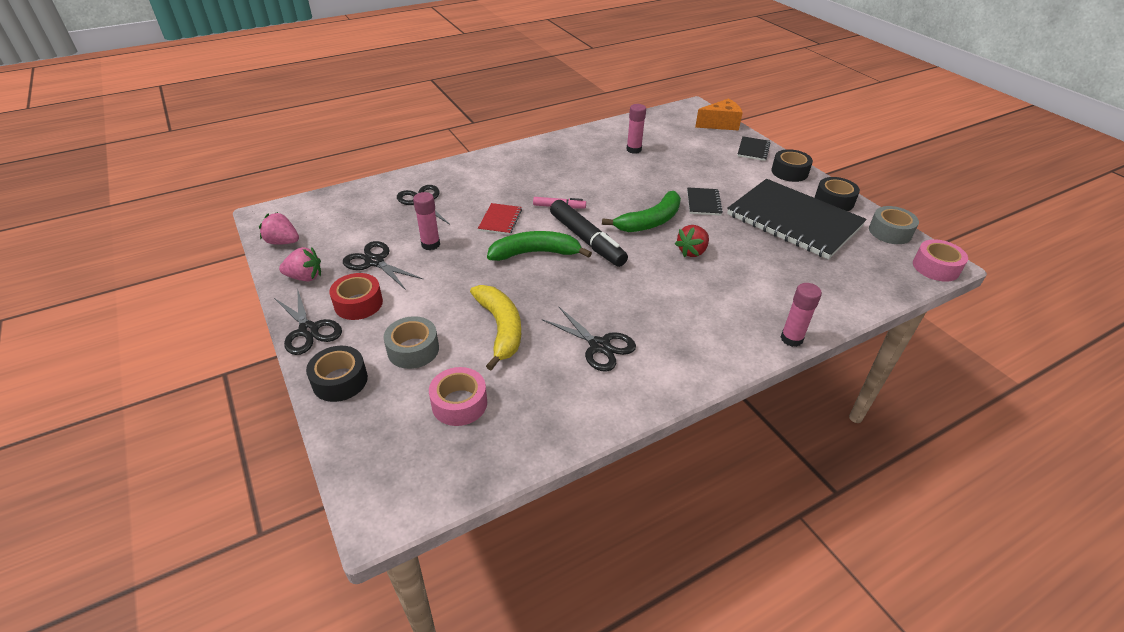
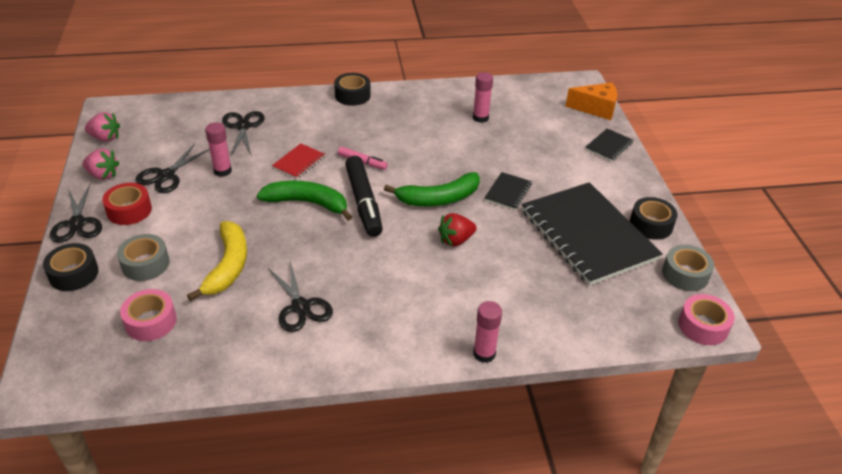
camera: 20 degrees right, 0 degrees up
pink strawberry [259,212,299,245] -> pink strawberry turned 150 degrees clockwise [85,112,120,142]
black scissors [343,241,424,290] -> black scissors turned 120 degrees counterclockwise [136,144,210,193]
black tape [771,149,813,182] -> black tape moved to [334,73,371,106]

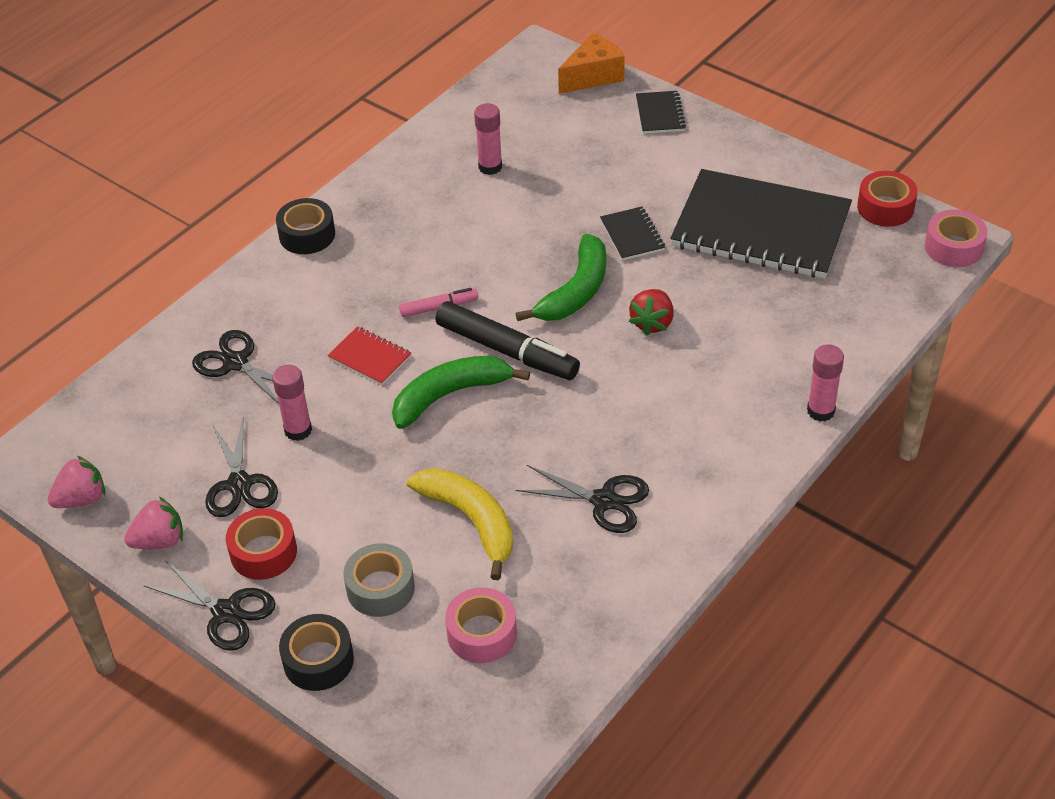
camera: 40 degrees left, 5 degrees up
red notebook [272,143,325,179] -> red notebook turned 45 degrees counterclockwise [327,326,411,385]
black tape [630,197,678,240] -> none
grey tape [662,245,714,291] -> red tape [857,171,918,227]

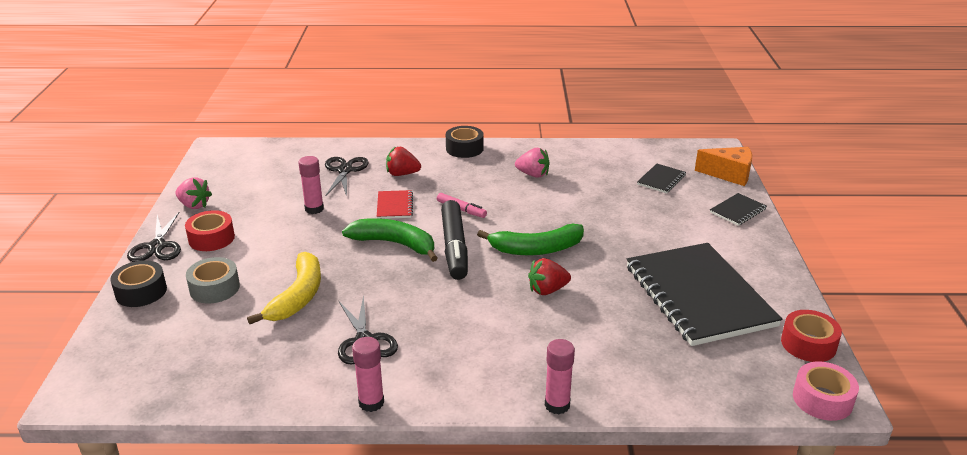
camera: 50 degrees right, 15 degrees down
pink strawberry [47,456,105,508] -> pink strawberry moved to [515,148,550,177]
black scissors [205,418,278,517] -> none
pink tape [445,587,517,663] -> none
pink glue stick [474,103,502,175] -> pink glue stick moved to [352,337,384,412]
black notebook [600,207,665,261] -> black notebook moved to [637,164,686,193]
none -> red strawberry [386,147,421,176]

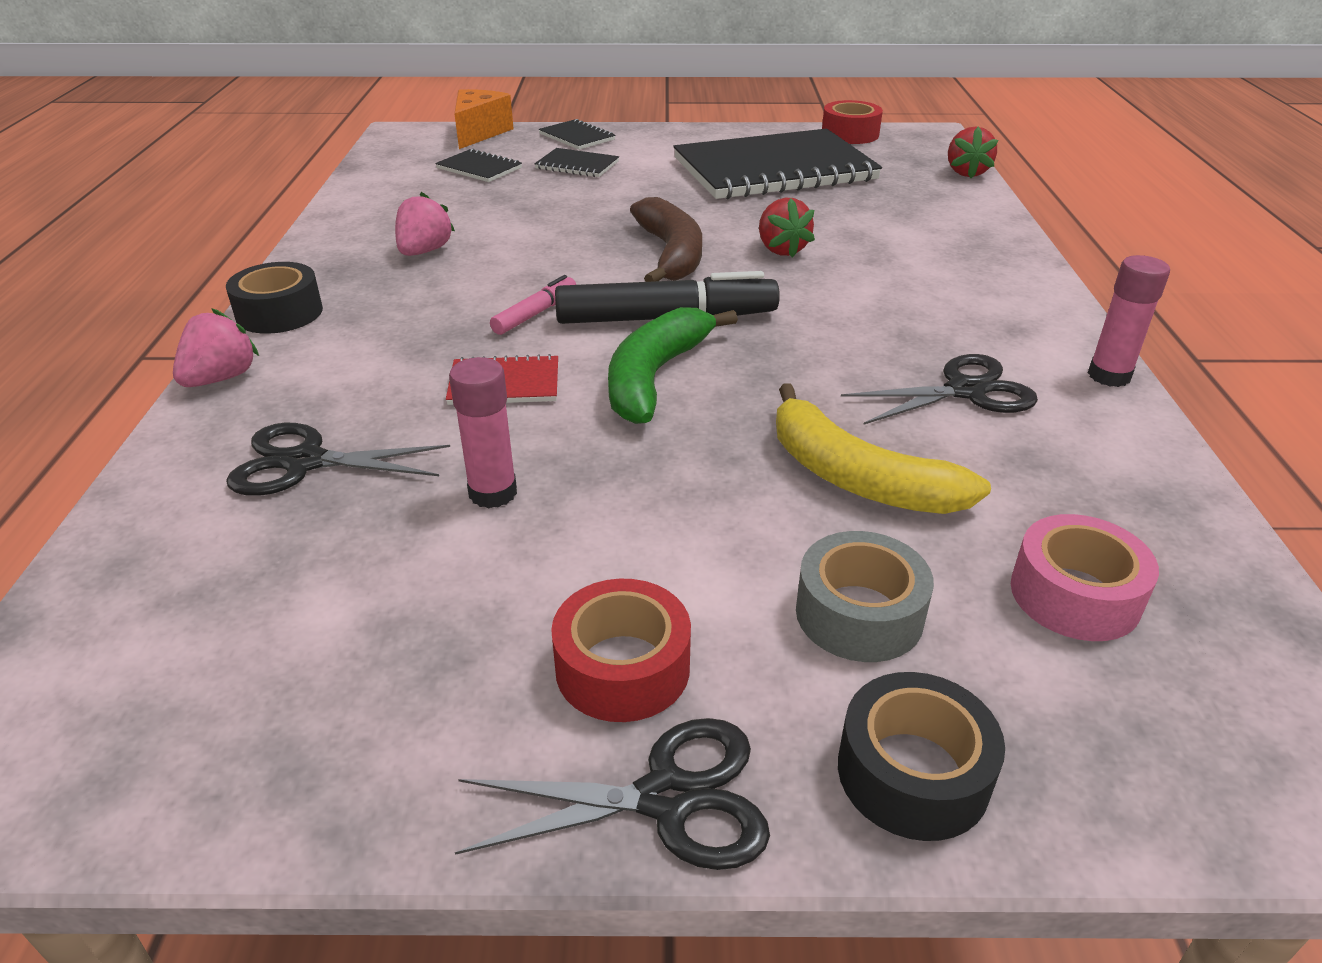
camera: 90 degrees left, 5 degrees up
pink strawberry [175,177,212,209] -> pink strawberry moved to [173,308,259,387]
yellow banana [247,252,321,324] -> yellow banana turned 150 degrees counterclockwise [776,383,991,514]
red strawberry [386,147,421,176] -> red strawberry moved to [948,126,998,178]
green banana [477,224,584,255] -> brown banana [630,197,702,282]
pink glue stick [545,339,575,414] -> none
pink tape [793,362,859,421] -> pink tape moved to [1011,514,1159,641]
none -> black notebook [534,148,619,177]

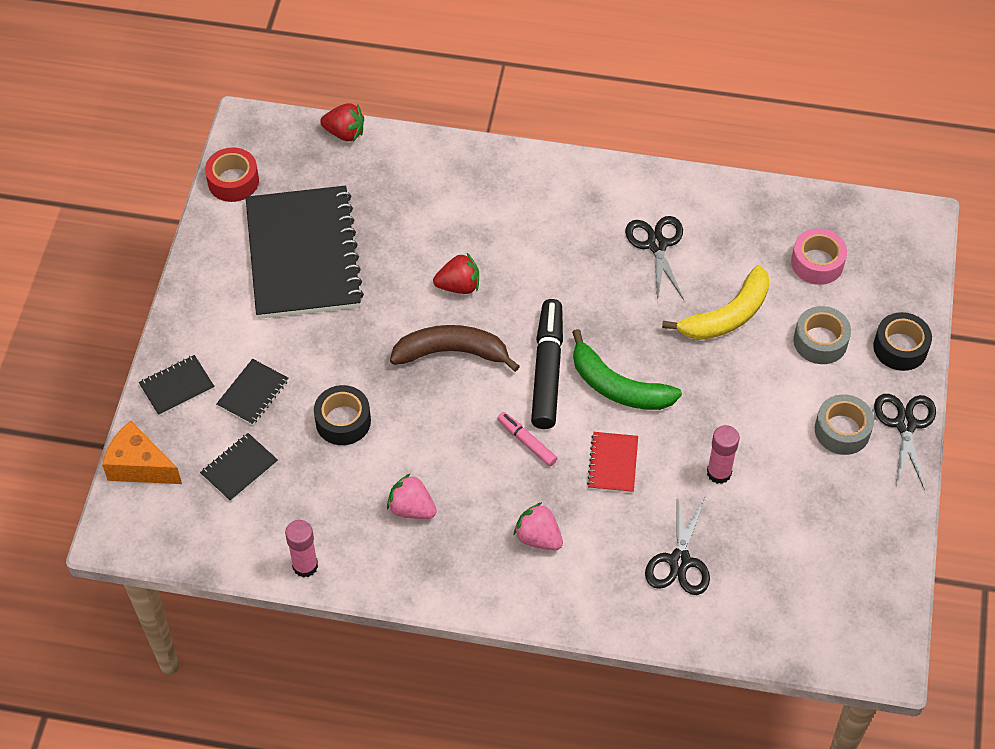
camera: 80 degrees left, 20 degrees up
pink strawberry [173,308,259,387] -> pink strawberry moved to [514,502,563,551]
black tape [226,262,323,334] -> black tape moved to [314,385,371,445]
red tape [551,579,691,722] -> grey tape [815,394,874,455]
pink glue stick [1088,255,1170,387] -> pink glue stick moved to [285,520,318,578]

